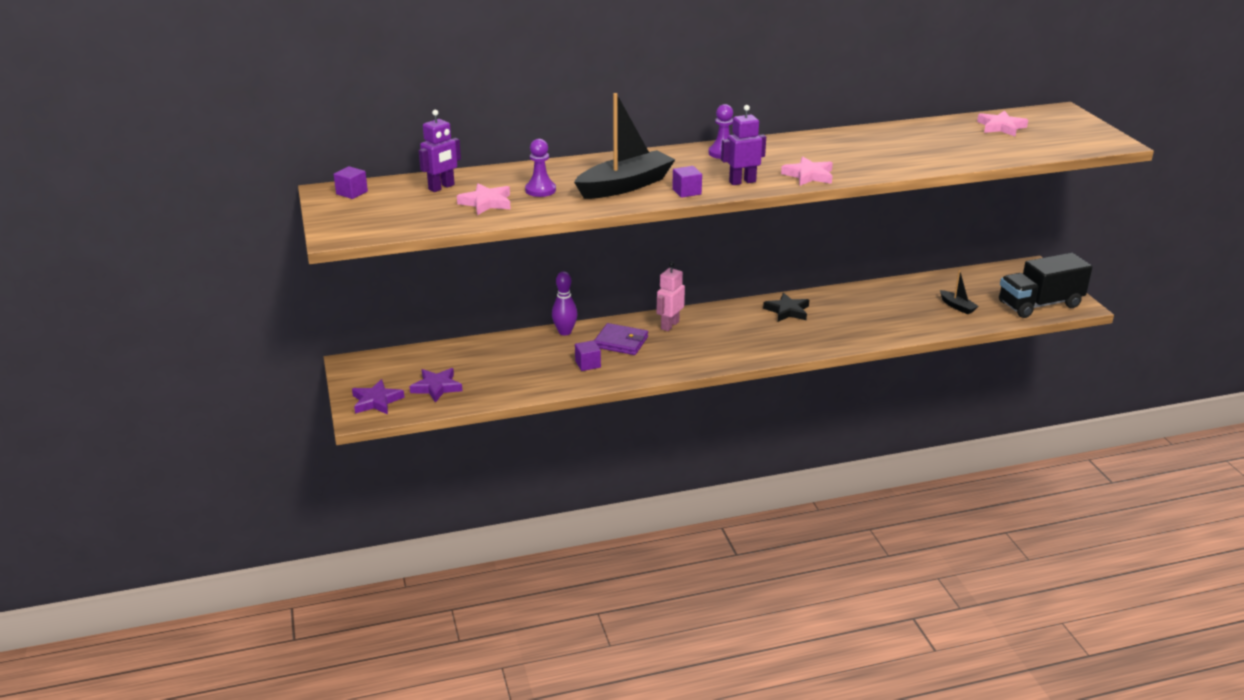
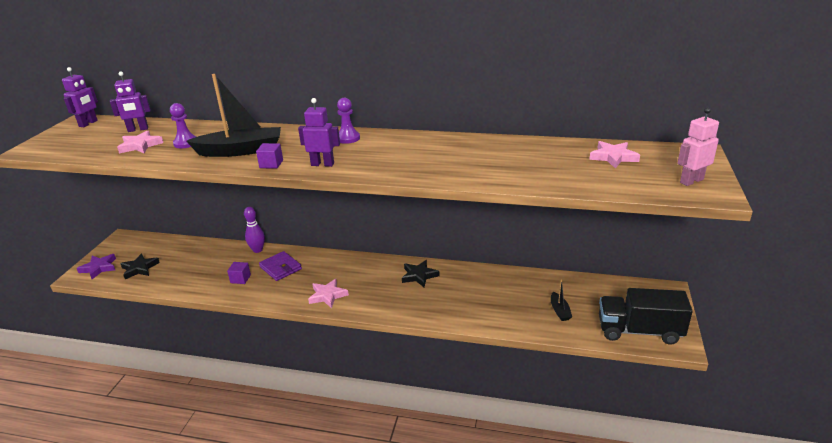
camera: 30 degrees right, 0 degrees up
purple cube [334,166,368,199] -> purple robot [62,67,98,127]
purple star [409,368,462,403] -> black star [120,253,160,279]
pink robot [656,262,685,331] -> pink robot moved to [677,108,719,186]
pink star [781,156,833,186] -> pink star moved to [308,279,349,308]

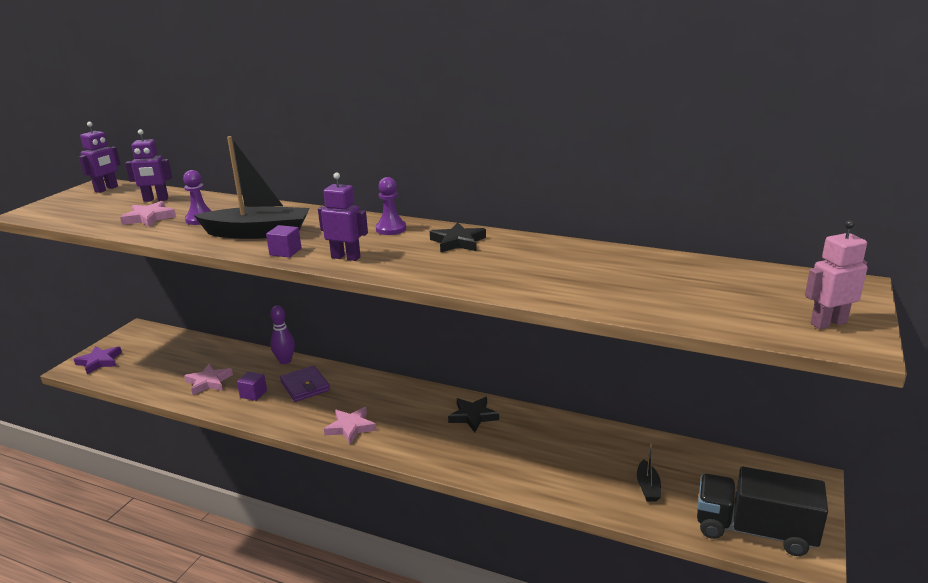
camera: 10 degrees right, 5 degrees down
black star [120,253,160,279] -> black star moved to [430,222,486,253]
pink star [589,141,640,168] -> pink star moved to [184,364,233,395]

